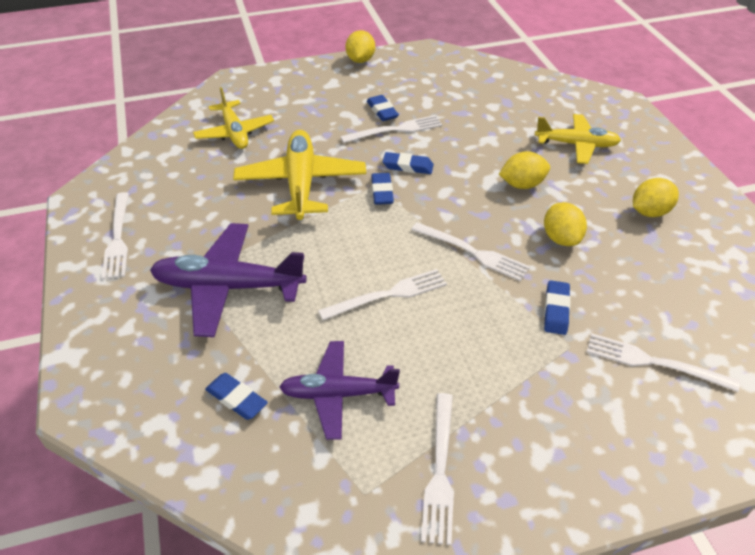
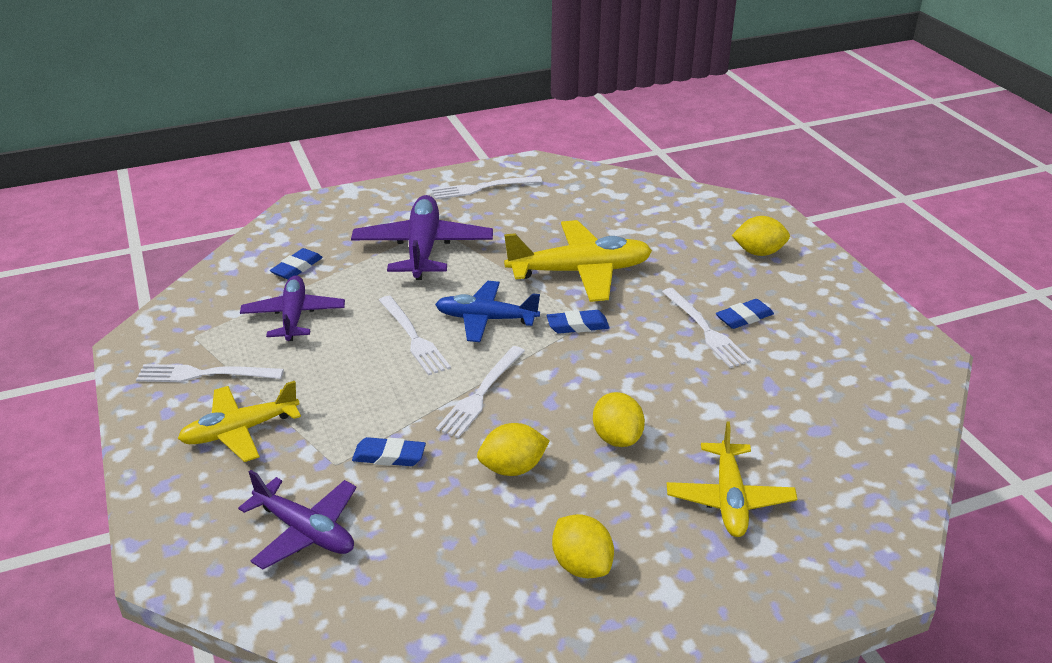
camera: 85 degrees right, 10 degrees down
yellow plane [193,87,274,149] -> yellow plane moved to [178,381,301,462]
yellow lemon [345,30,375,63] -> yellow lemon moved to [732,216,790,256]
blue eraser [382,152,434,174] -> none
white fork [587,333,740,392] -> purple plane [238,470,357,569]
none -> blue plane [435,281,540,342]

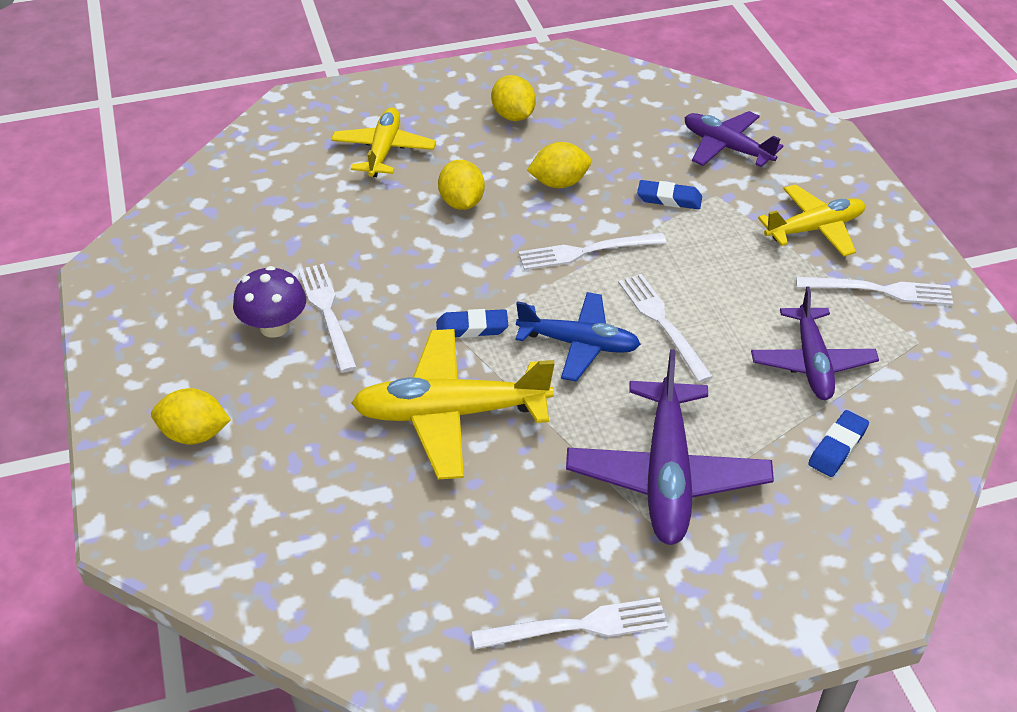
camera: 175 degrees left, 10 degrees up
white fork [436,346,525,438] -> white fork turned 135 degrees counterclockwise [519,233,667,270]
blue eraser [716,299,774,329] -> purple mushroom [233,266,306,338]

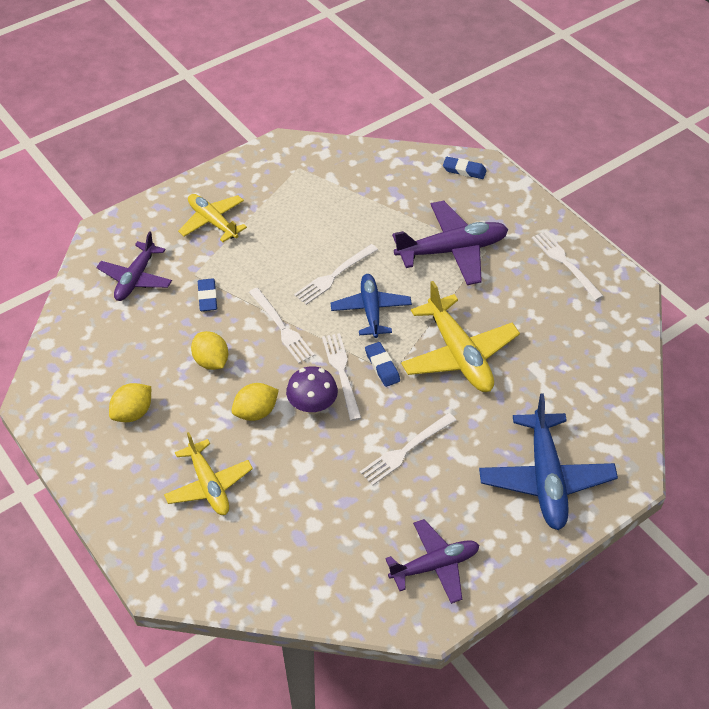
camera: 110 degrees left, 5 degrees up
yellow lemon [151,388,231,445] -> blue plane [479,394,618,530]
purple mushroom [233,266,306,338] -> purple mushroom moved to [286,366,338,414]
yellow plane [331,108,436,177] -> yellow plane turned 105 degrees counterclockwise [164,432,253,515]
purple plane [751,286,879,400] -> purple plane moved to [385,519,479,604]
white fork [796,277,954,305] -> white fork moved to [322,333,362,421]
blue eraser [808,410,869,477] -> blue eraser moved to [443,157,487,179]

